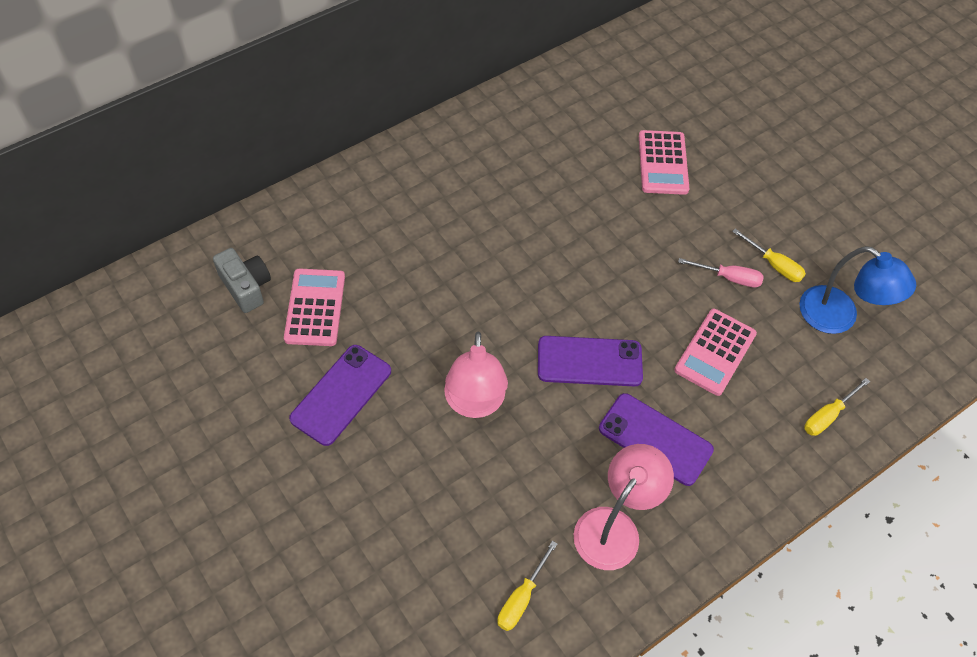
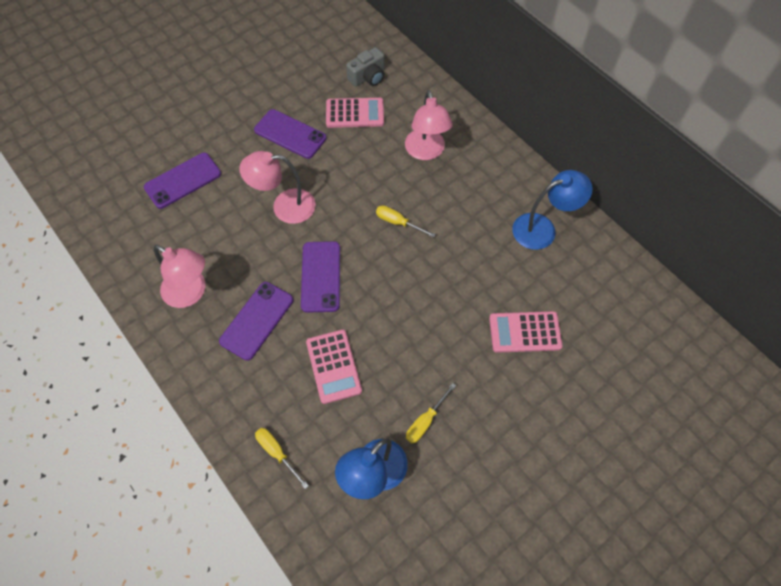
camera: 90 degrees right, 5 degrees up
yellow screwdriver [497,541,557,631] -> yellow screwdriver moved to [376,205,436,237]
pink calculator [674,309,757,396] -> pink calculator turned 135 degrees counterclockwise [306,330,362,404]
pink screwdriver [678,258,764,288] -> none
none -> purple phone [144,152,221,209]
none -> pink lamp [405,90,453,160]
none -> blue lamp [512,170,593,250]

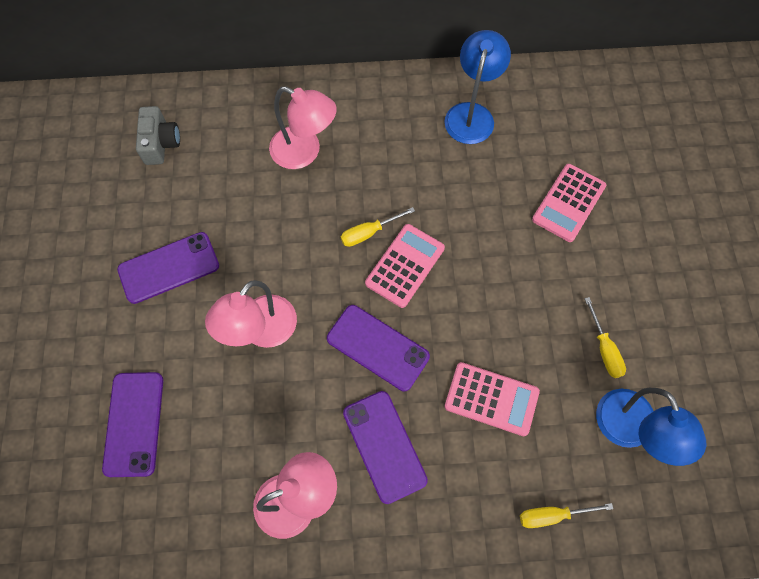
camera: 55 degrees left, 5 degrees up
pink calculator [326,98,384,128] -> pink calculator moved to [365,224,445,308]

